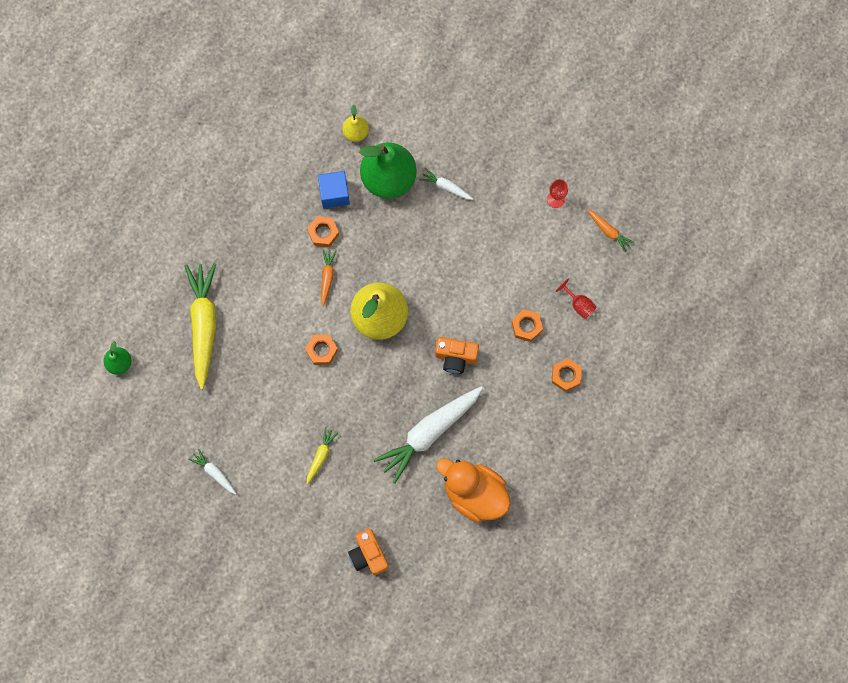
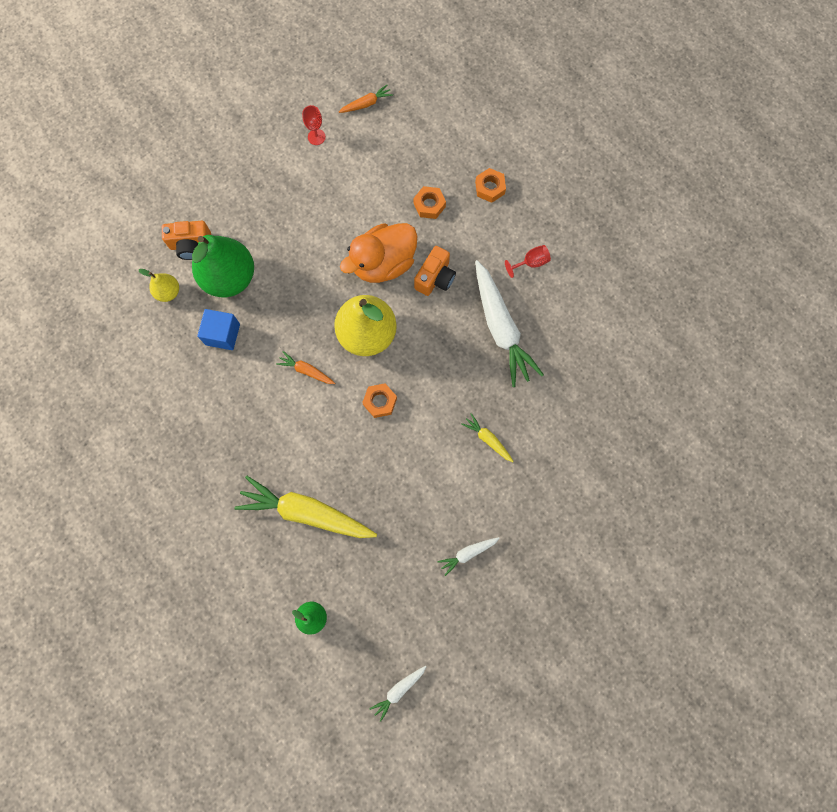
camera: 70 degrees left, 0 degrees up
orange nut [307,216,339,247] -> none
orange camera [348,529,389,575] -> orange camera moved to [162,221,211,260]
white carrot [419,168,473,200] -> white carrot moved to [369,666,426,722]
orange duck [436,459,511,523] -> orange duck moved to [340,223,417,283]
red goblet [556,278,597,319] -> red goblet moved to [505,245,551,278]

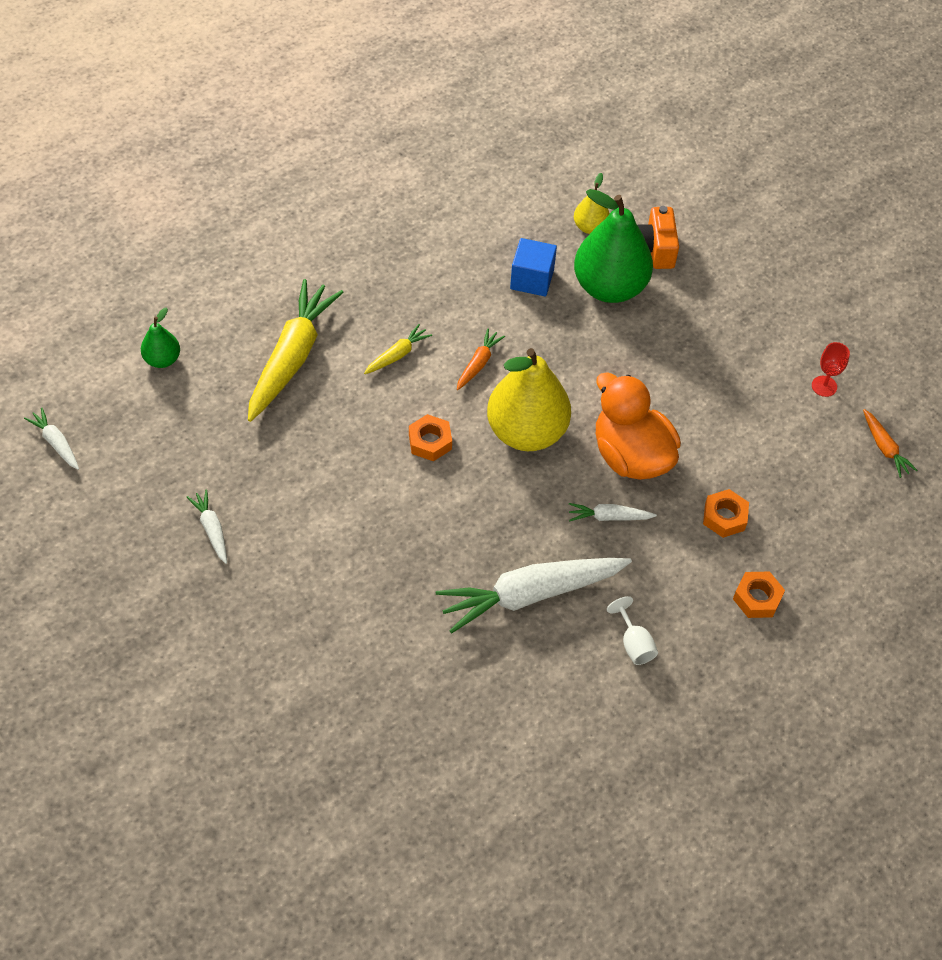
camera: 90 degrees right, 20 degrees down
orange camera [414,246,456,296] -> white carrot [569,503,657,521]
yellow carrot [461,413,514,462] -> yellow carrot moved to [364,324,432,374]
red goblet [505,245,551,278] -> white goblet [607,596,658,665]

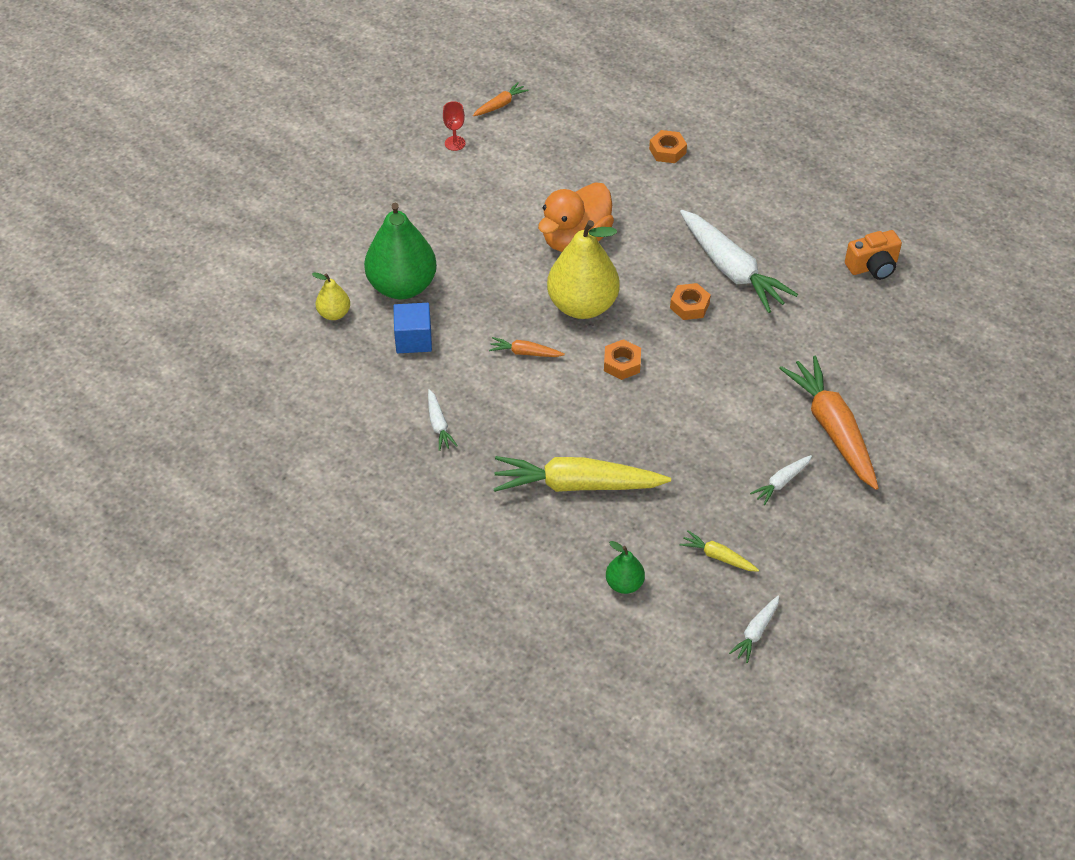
camera: 105 degrees left, 5 degrees down
yellow carrot [364,324,432,374] -> yellow carrot moved to [680,530,759,572]
white carrot [569,503,657,521] -> white carrot moved to [428,389,458,451]
white goblet [607,596,658,665] -> none
orange camera [637,206,679,269] -> orange camera moved to [845,230,902,280]
orange nut [703,489,749,538] -> orange nut moved to [670,283,711,320]
none -> orange carrot [779,356,879,490]

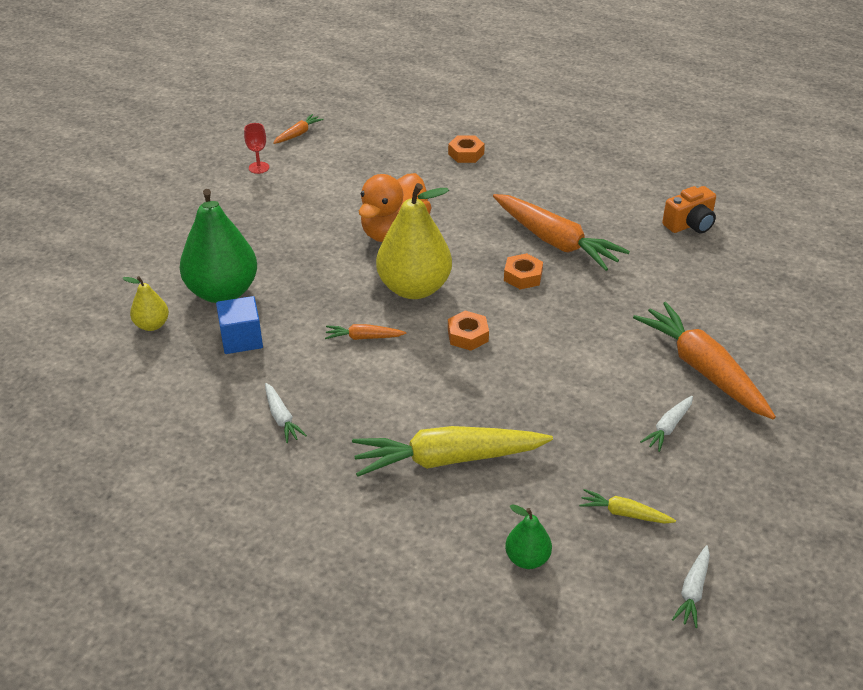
camera: 10 degrees left, 10 degrees down
white carrot [680,210,798,313] -> orange carrot [493,194,630,271]

